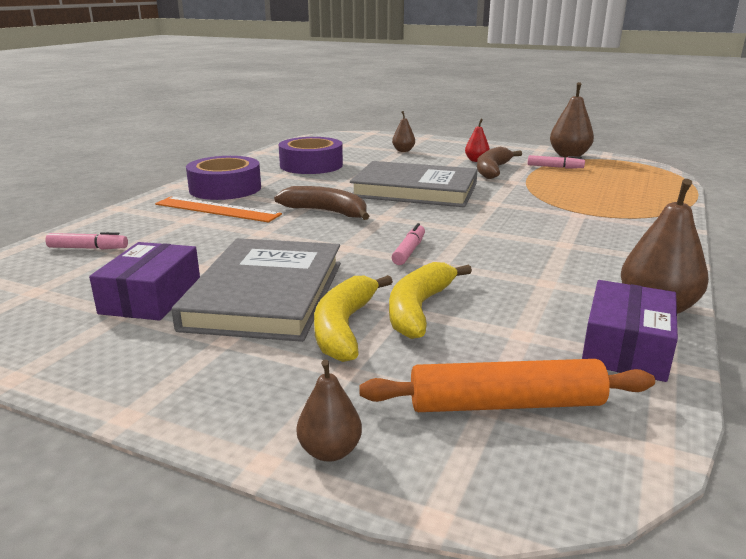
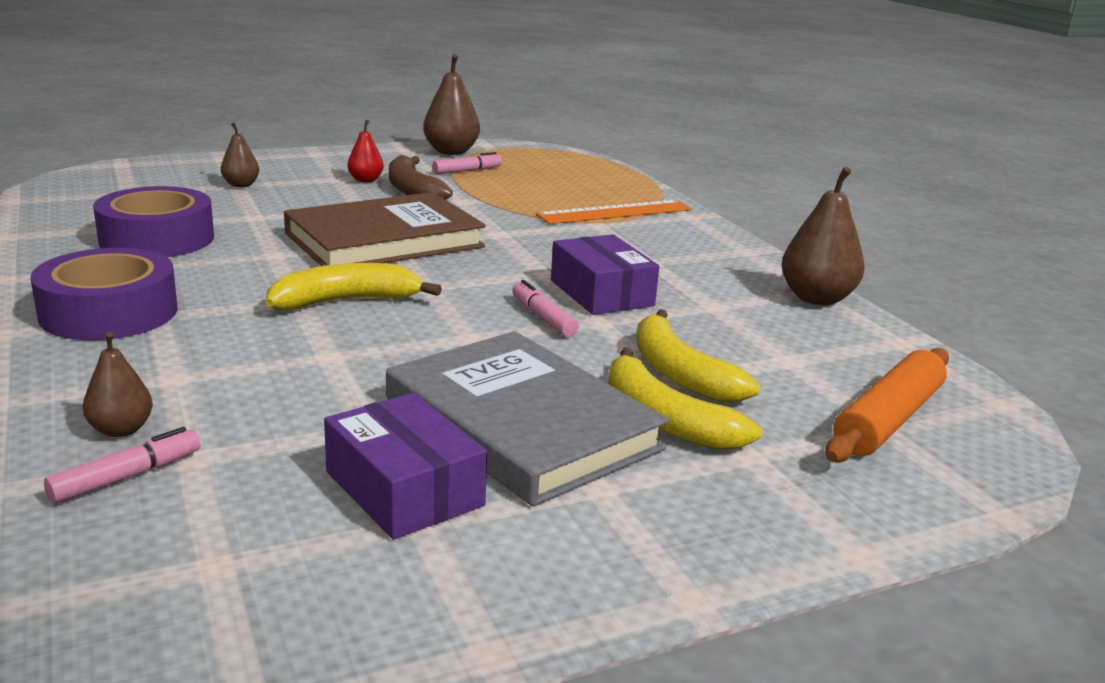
camera: 50 degrees left, 0 degrees up
orange ruler [155,196,282,222] -> orange ruler moved to [536,200,692,224]
brown banana [274,186,369,220] -> yellow banana [266,263,442,310]
brown pear [297,360,362,462] -> brown pear moved to [83,332,153,437]
grey book [350,161,478,207] -> brown book [284,192,486,266]
purple box [582,280,678,382] -> purple box moved to [551,234,659,315]

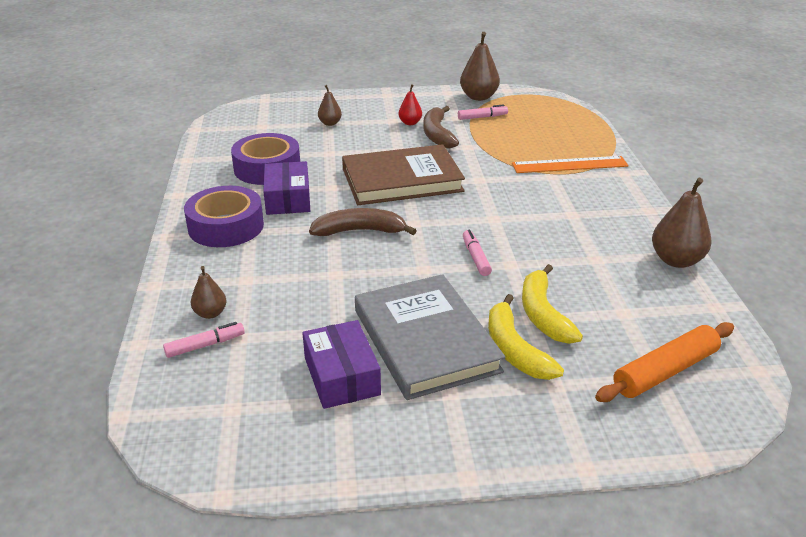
camera: 20 degrees right, 10 degrees up
yellow banana [266,263,442,310] -> brown banana [309,208,417,236]
purple box [551,234,659,315] -> purple box moved to [263,161,310,215]

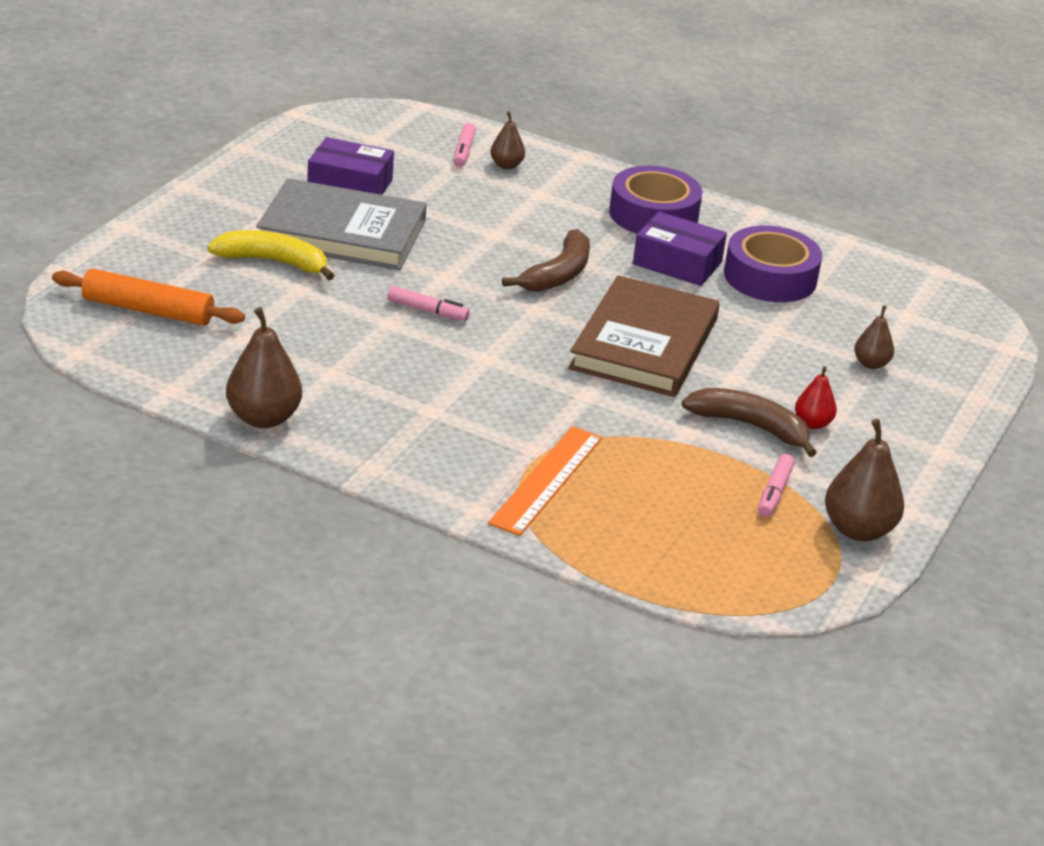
camera: 120 degrees right, 0 degrees up
yellow banana [522,264,583,344] -> none
orange rolling pin [595,322,734,402] -> orange rolling pin turned 75 degrees counterclockwise [52,269,245,326]

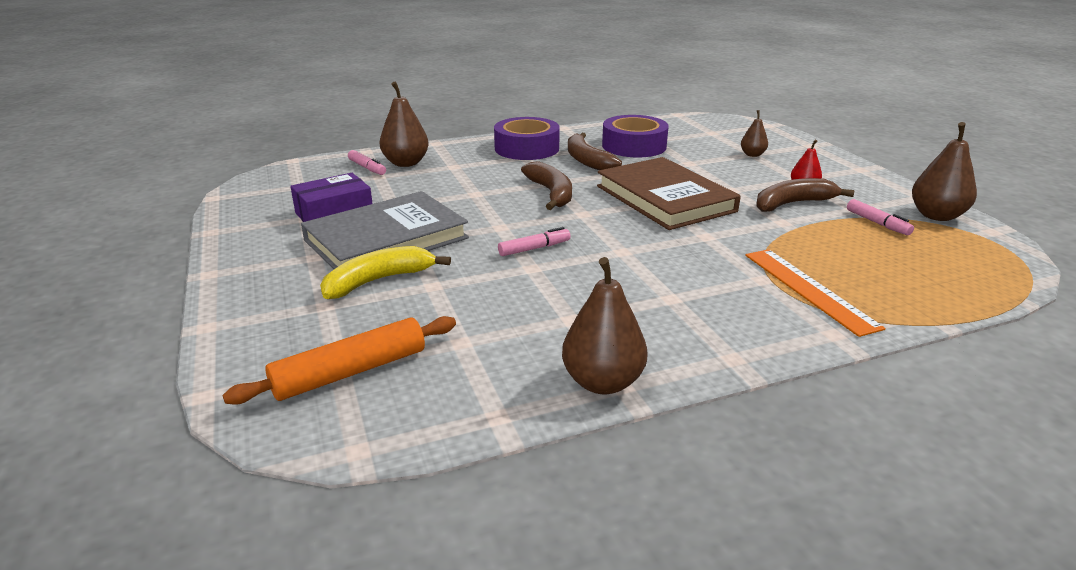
camera: 45 degrees left, 5 degrees down
brown pear [490,111,525,169] -> brown pear [380,81,429,167], size x1.76
purple box [633,211,727,286] -> brown banana [568,133,622,170]

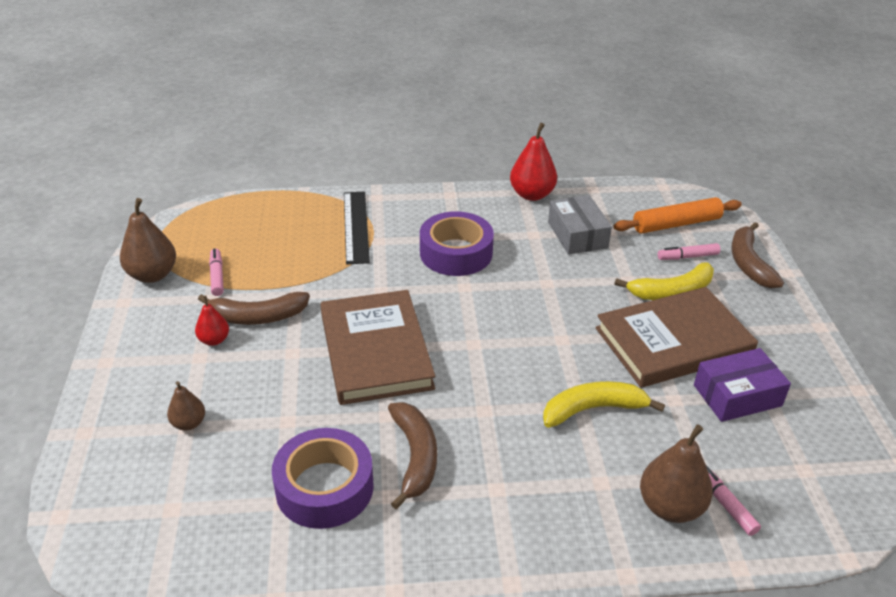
camera: 165 degrees left, 10 degrees up
grey book [301,191,469,269] -> brown book [595,287,758,388]
purple tape [494,117,560,160] -> purple tape moved to [420,211,494,276]
pink marker [498,227,571,256] -> pink marker moved to [658,243,720,260]
brown banana [521,161,572,210] -> brown banana moved to [731,222,784,288]
brown pear [562,257,648,394] -> red pear [510,123,557,201]
orange ruler [745,249,885,337] -> black ruler [344,191,370,264]
none -> yellow banana [543,381,665,428]
none -> grey box [548,195,612,255]

